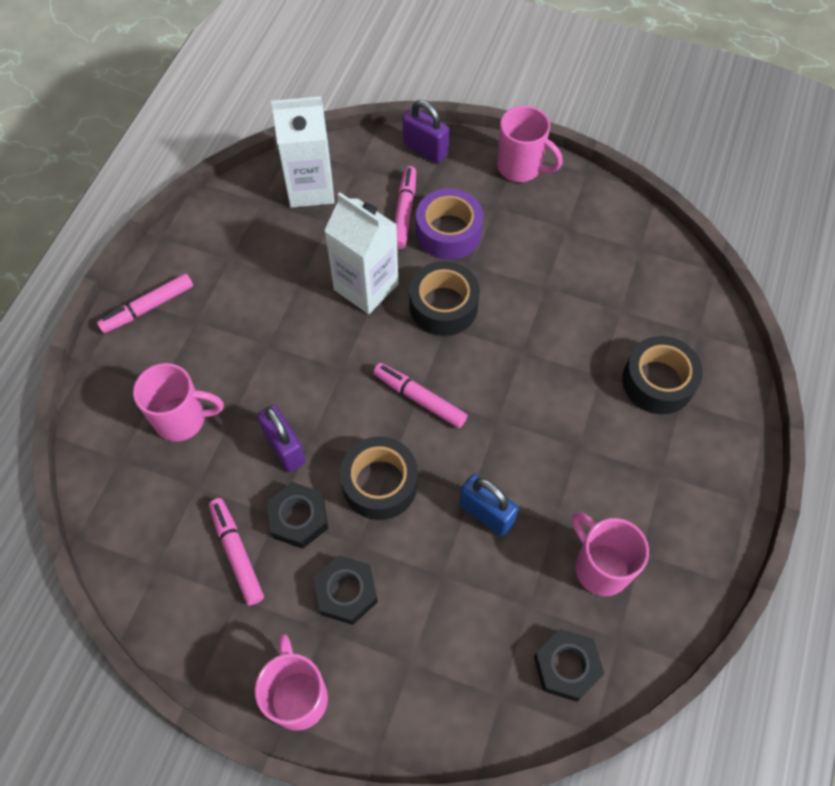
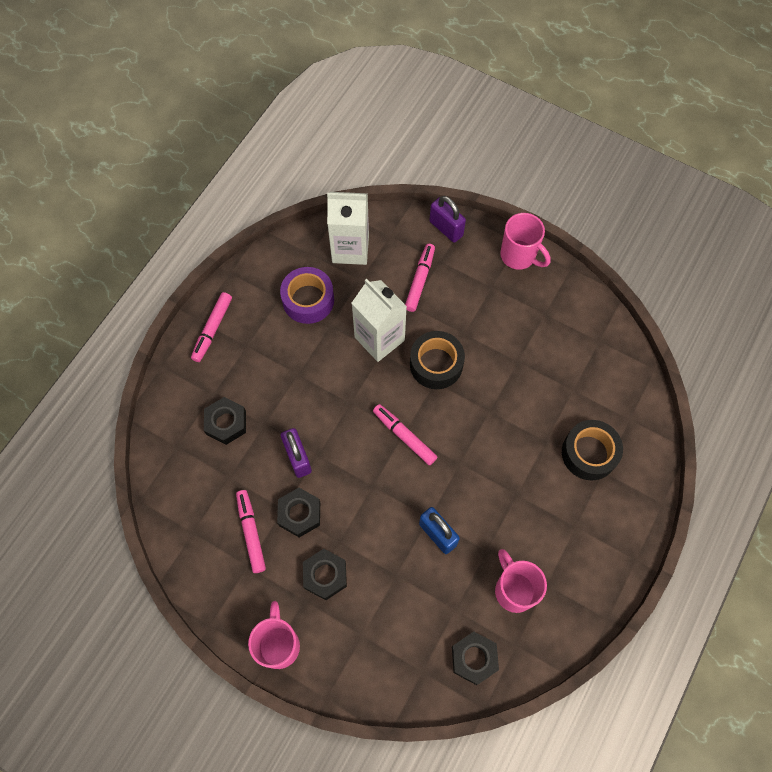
camera: 10 degrees right, 5 degrees up
pink marker [97,273,193,333] -> pink marker turned 45 degrees counterclockwise [191,292,232,362]
pink mug [133,363,224,442] -> black nut [204,397,246,445]
black tape [340,437,418,520] -> none
purple tape [416,188,483,260] -> purple tape moved to [280,267,334,324]

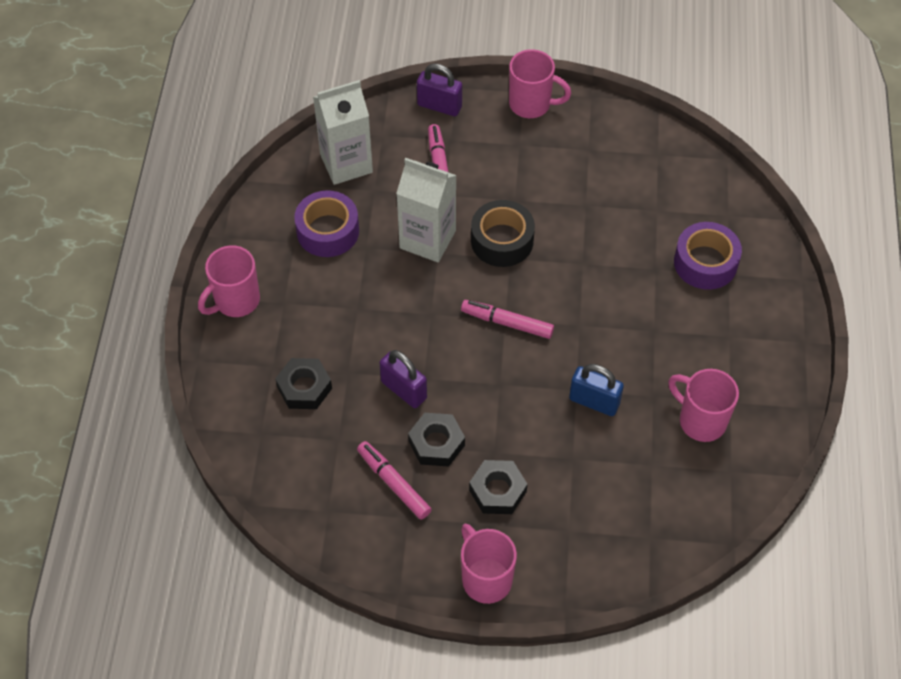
camera: 25 degrees left, 10 degrees down
pink marker [191,292,232,362] -> pink mug [198,246,260,317]
black nut [452,632,499,685] -> none
black tape [562,420,623,481] -> purple tape [674,222,742,290]

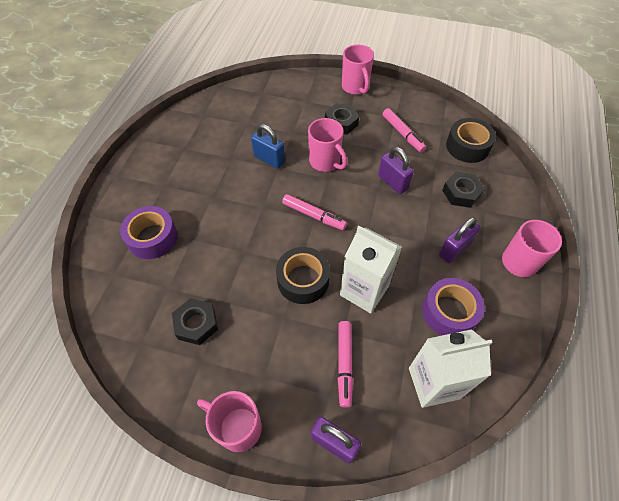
camera: 170 degrees left, 0 degrees up
black nut [408,413,465,467] -> black nut moved to [172,298,218,345]
pink mug [668,369,739,442] -> pink mug moved to [308,118,347,172]
none -> purple padlock [439,217,480,263]
none -> black tape [446,118,496,163]

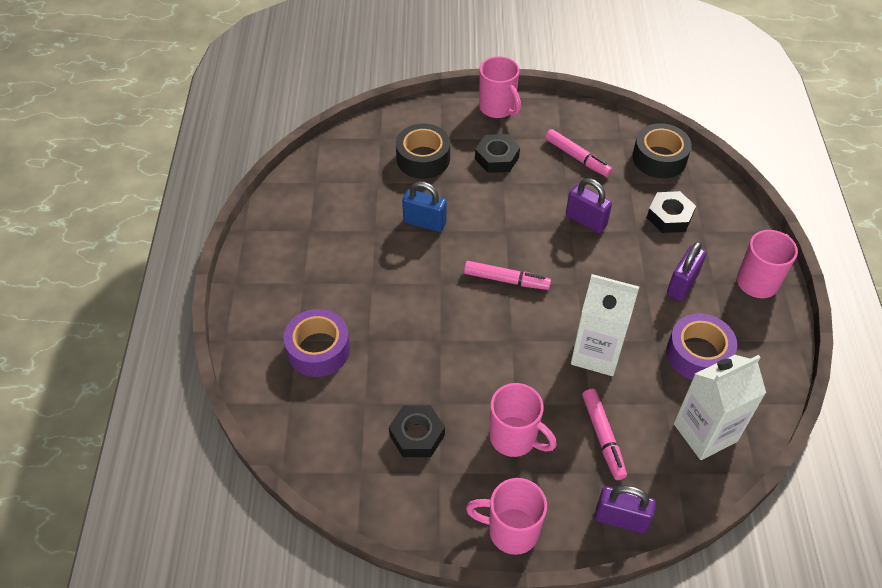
camera: 15 degrees left, 5 degrees down
black tape [276,247,330,304] -> black tape moved to [396,124,450,179]
pink mug [308,118,347,172] -> pink mug moved to [490,383,557,457]

